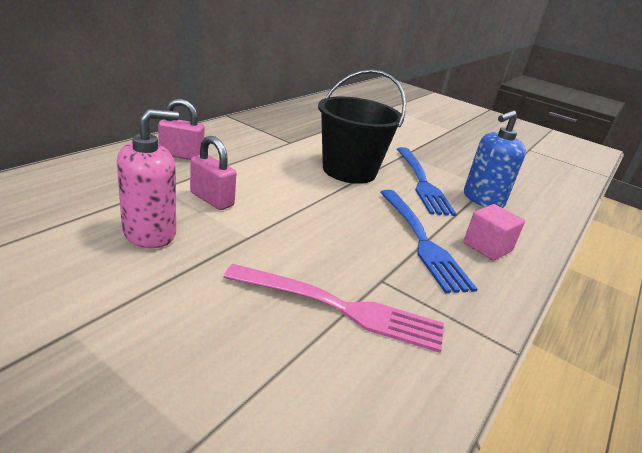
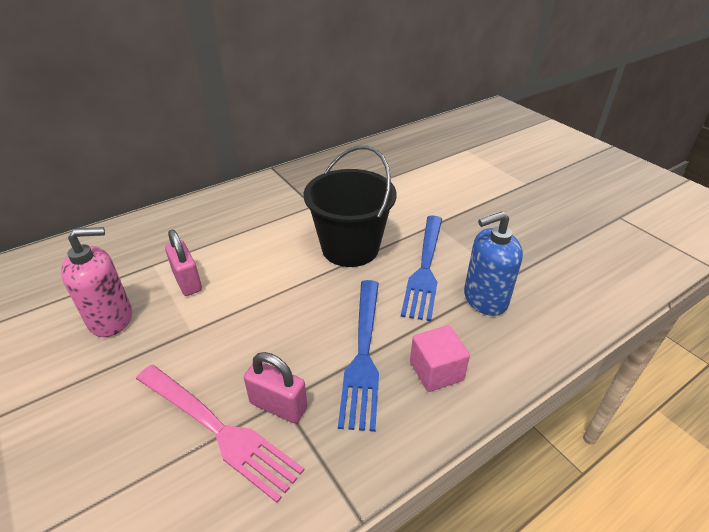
camera: 25 degrees right, 10 degrees up
pink padlock [158,99,205,160] -> pink padlock moved to [244,352,307,423]

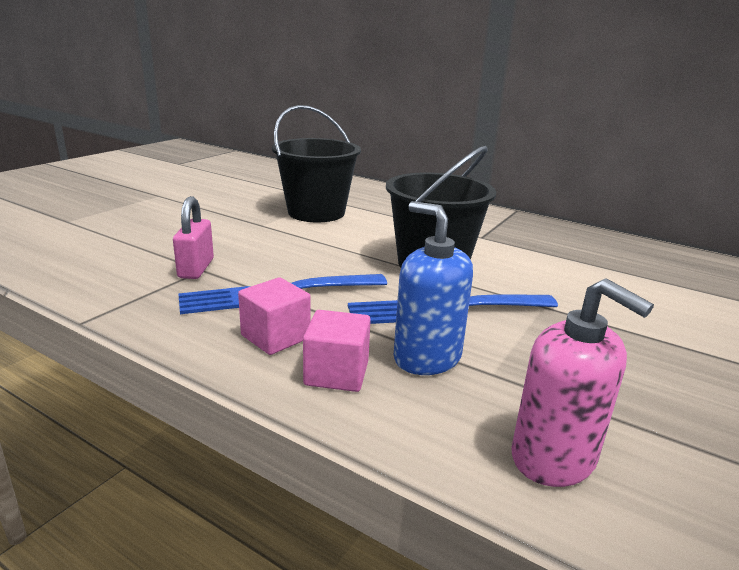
camera: 65 degrees right, 15 degrees down
pink soap dispenser [61,227,132,337] -> pink soap dispenser moved to [511,279,654,487]
pink fork [136,365,304,503] -> none
pink padlock [165,229,202,296] -> black bucket [272,105,361,222]
none -> pink cube [303,310,371,392]

